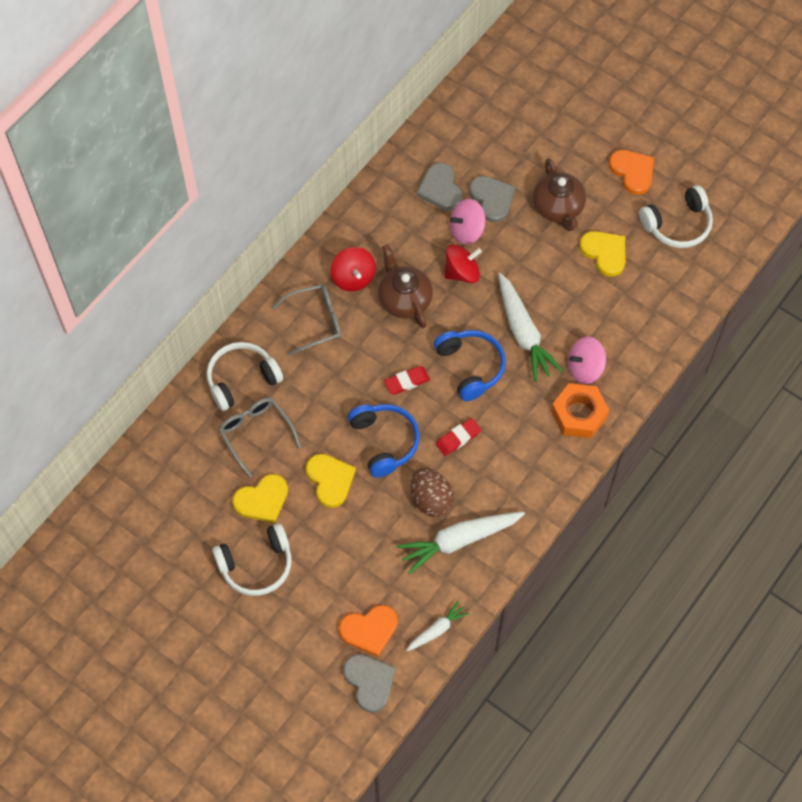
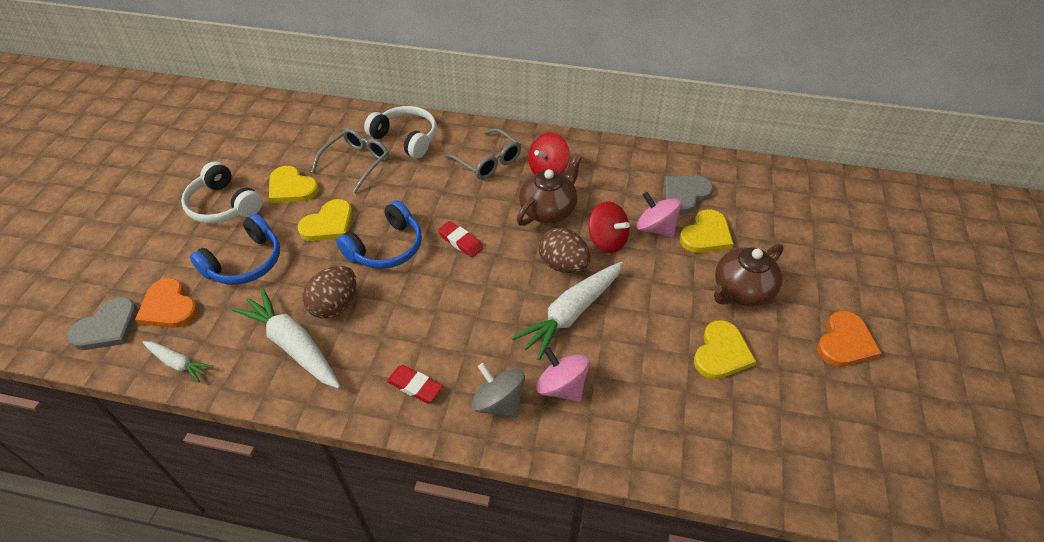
camera: 65 degrees right, 15 degrees down
blue headphones [434,330,506,401] -> blue headphones moved to [190,214,280,285]
red eraser [436,418,481,456] -> red eraser moved to [387,365,443,403]
grey heart [469,176,515,223] -> yellow heart [680,209,734,253]
orange nut [551,383,609,438] -> grey spinning top [472,363,525,418]
white headphones [639,185,713,248] -> none
none -> brown egg [538,228,591,273]

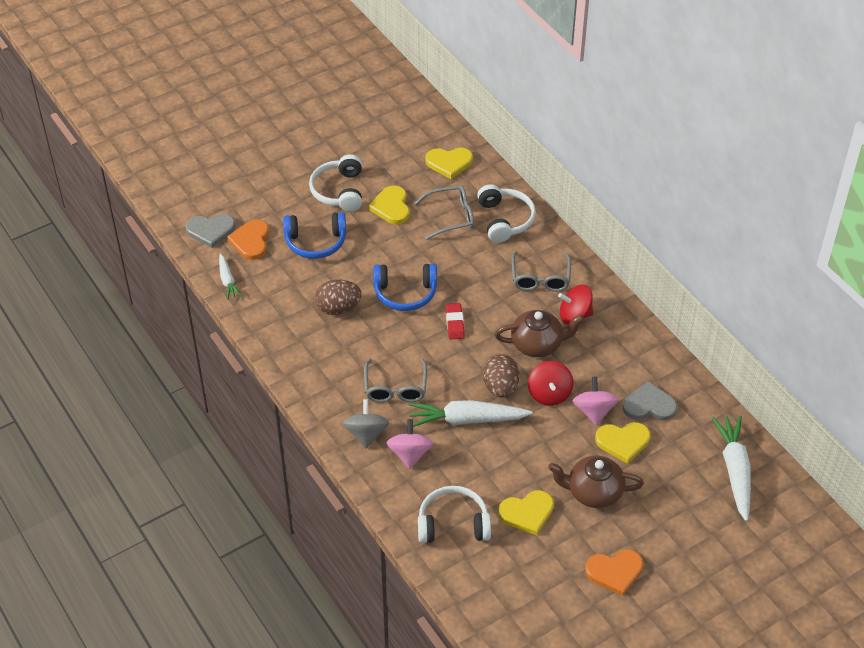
camera: 45 degrees right, 0 degrees up
white carrot [232,288,340,388] -> white carrot moved to [711,415,751,521]
yellow heart [298,199,352,241] -> yellow heart moved to [425,147,473,179]
red eraser [387,365,443,403] -> none
none -> grey glasses [364,359,427,402]
none -> white headphones [418,486,491,543]

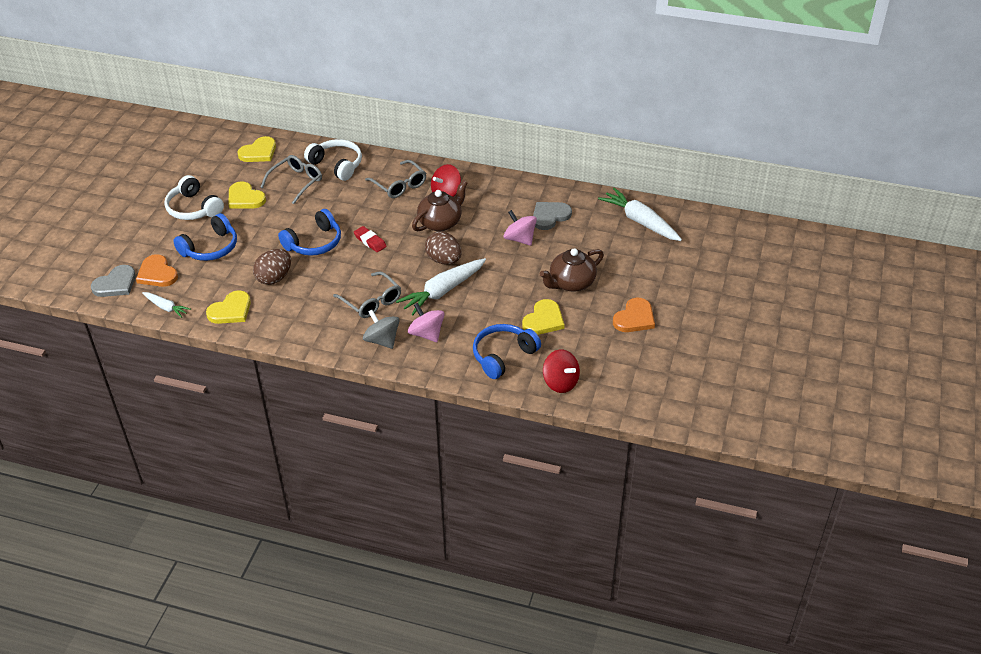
camera: 40 degrees left, 5 degrees down
white headphones [418,486,491,543] -> blue headphones [473,324,541,379]
red spinning top [528,361,574,406] -> red spinning top moved to [543,349,580,393]
yellow heart [595,422,650,464] -> yellow heart moved to [206,290,251,324]

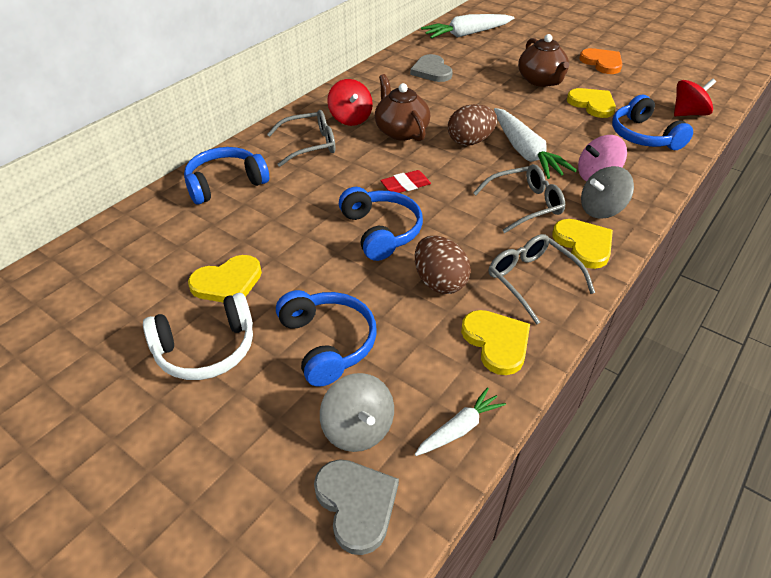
camera: 70 degrees left, 0 degrees up
orange heart [136,254,178,287] -> grey spinning top [320,373,394,452]
yellow heart [237,136,276,162] -> yellow heart moved to [552,219,613,269]
grey glasses [261,155,322,204] -> grey glasses moved to [489,234,595,325]
white headphones [304,139,362,181] -> blue headphones [184,147,269,205]
pink spinning top [504,210,537,246] -> none

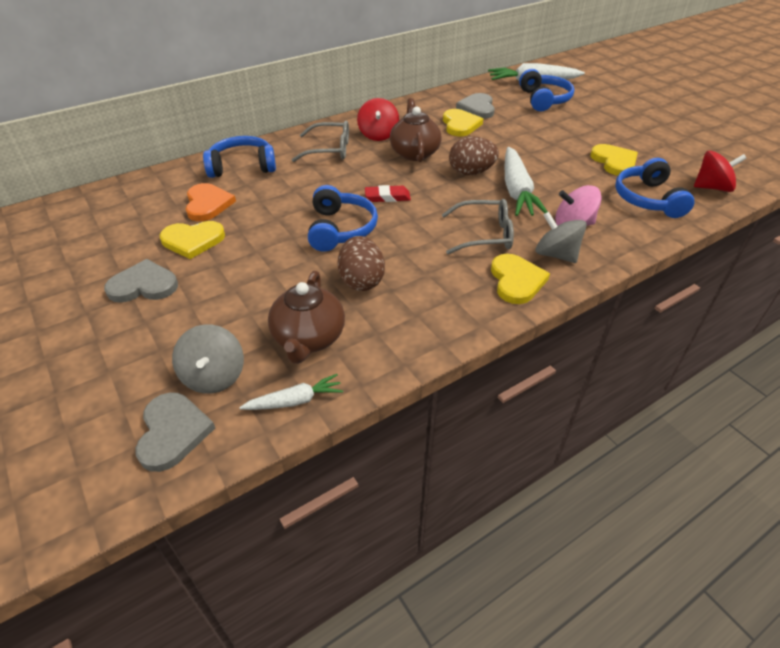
camera: 20 degrees right, 0 degrees up
white headphones [143,293,253,380] -> grey heart [104,259,178,303]
blue headphones [276,290,377,387] -> blue headphones moved to [519,69,574,111]
yellow heart [461,310,530,375] -> yellow heart moved to [443,109,483,136]
grey glasses [489,234,595,325] -> none
brown teapot [518,34,569,87] -> brown teapot moved to [268,271,345,364]
orange heart [579,48,623,74] -> orange heart moved to [185,183,236,221]
grey spinning top [581,166,634,219] -> grey spinning top turned 45 degrees clockwise [536,212,587,263]

